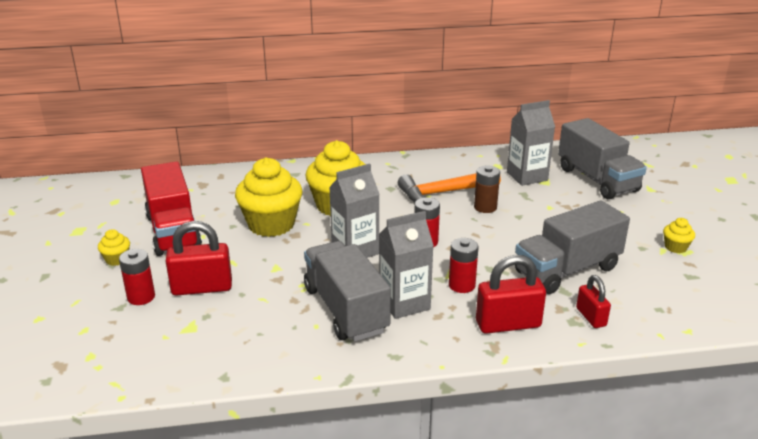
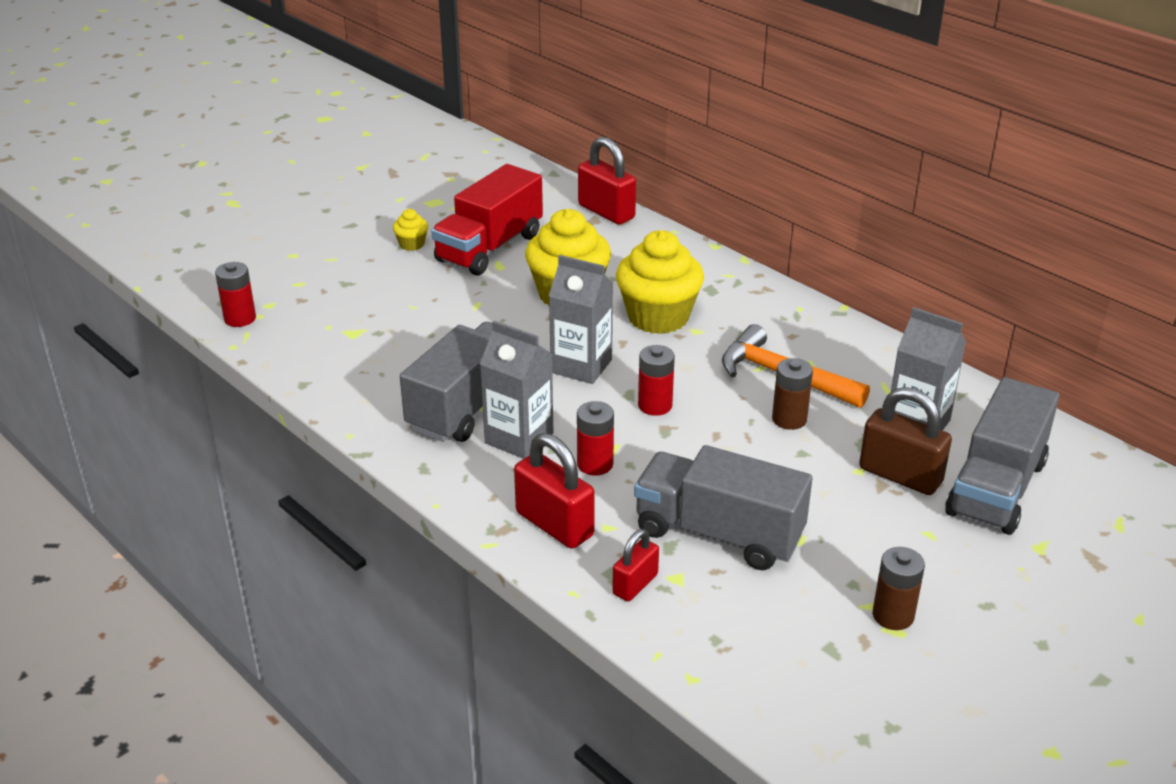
camera: 55 degrees right, 5 degrees up
red battery [119,249,155,305] -> red battery moved to [215,262,256,327]
red padlock [166,221,232,296] -> red padlock moved to [578,137,636,224]
yellow cupcake [663,218,695,253] -> brown battery [873,547,925,630]
none -> brown padlock [859,387,952,495]

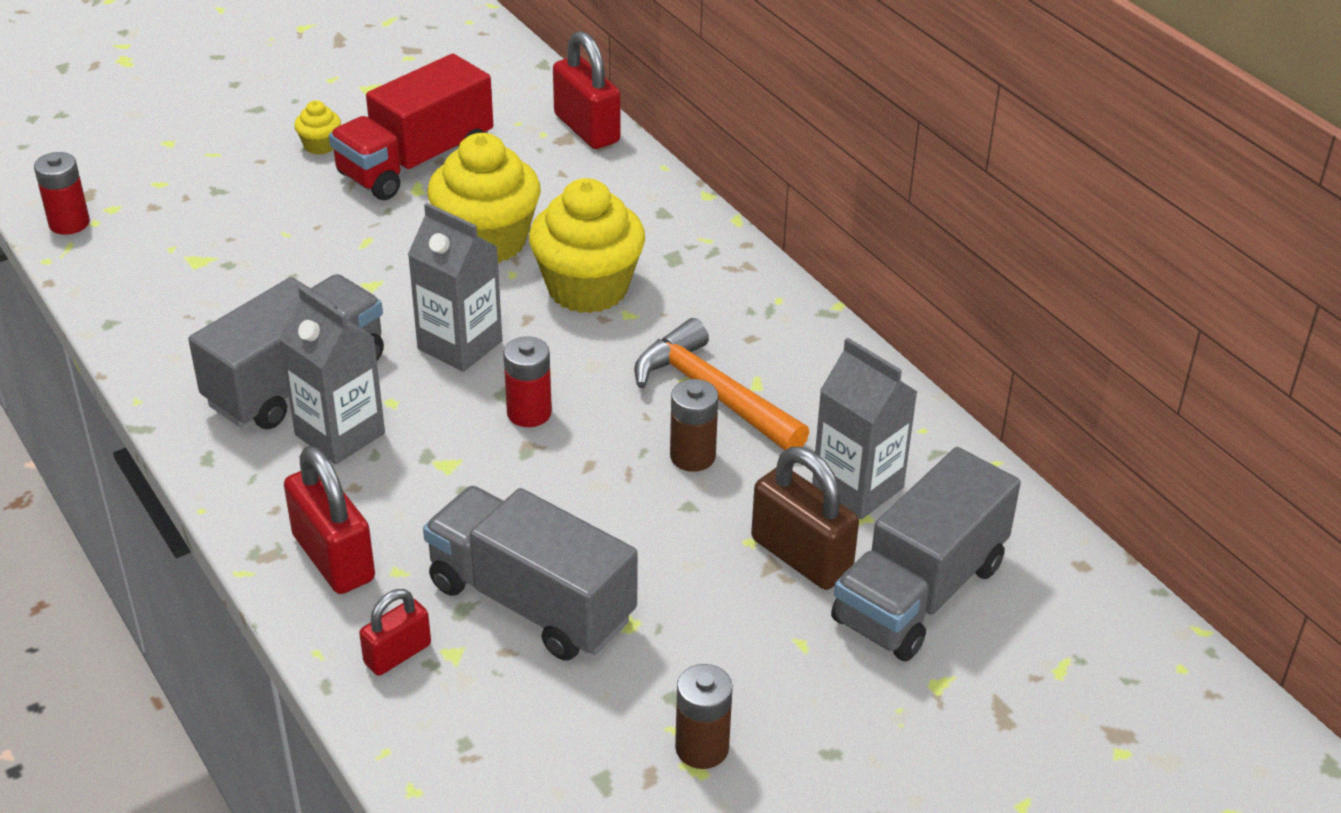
camera: 10 degrees right, 5 degrees up
red battery [577,401,614,476] -> none

